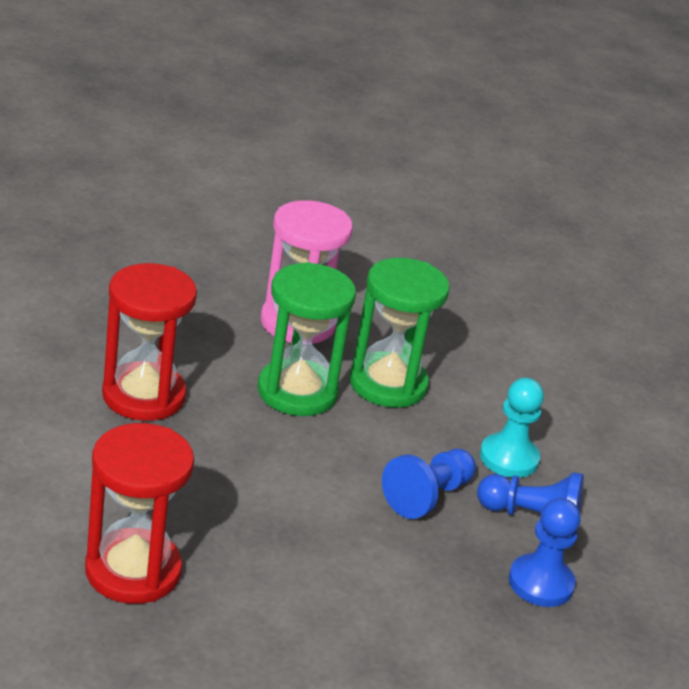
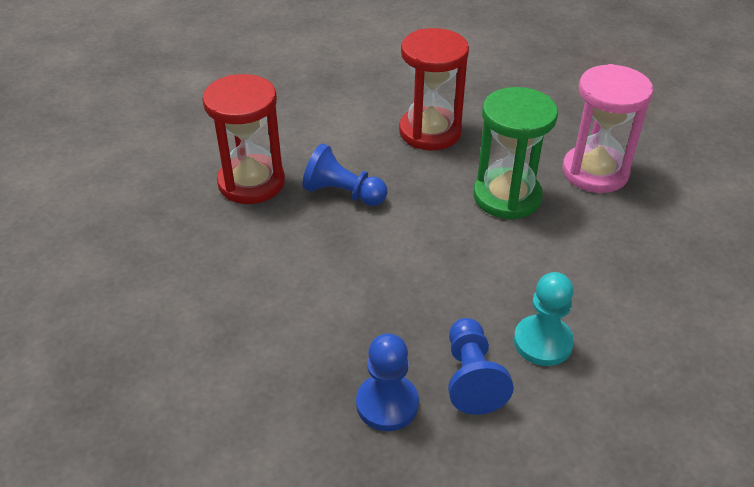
camera: 75 degrees right, 10 degrees up
green hourglass [349,258,450,408] -> none
blue pawn [382,449,476,519] -> blue pawn moved to [302,144,388,206]

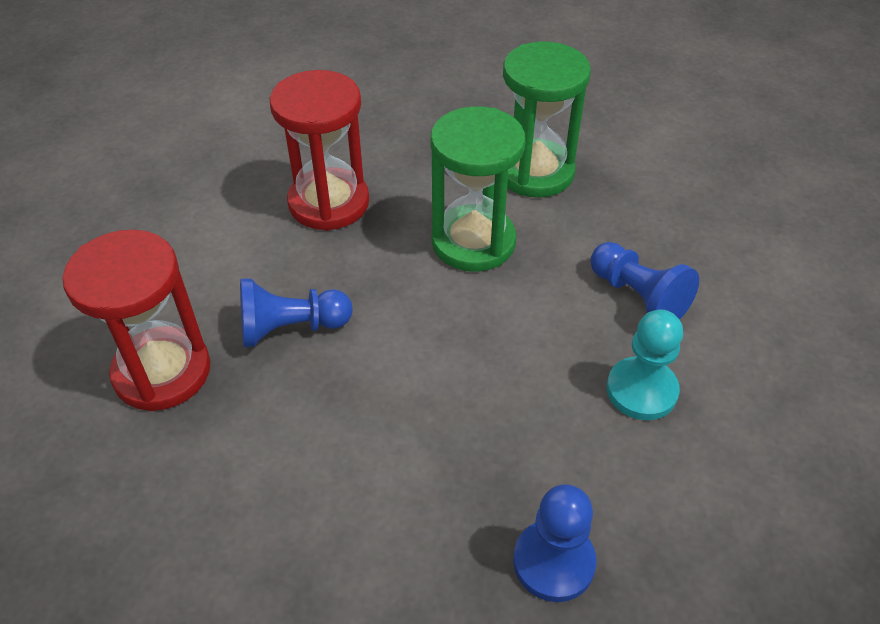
camera: 35 degrees left, 5 degrees up
blue pawn [448,318,514,415] -> blue pawn moved to [590,242,699,320]
pink hourglass [562,64,653,193] -> green hourglass [503,41,591,197]

